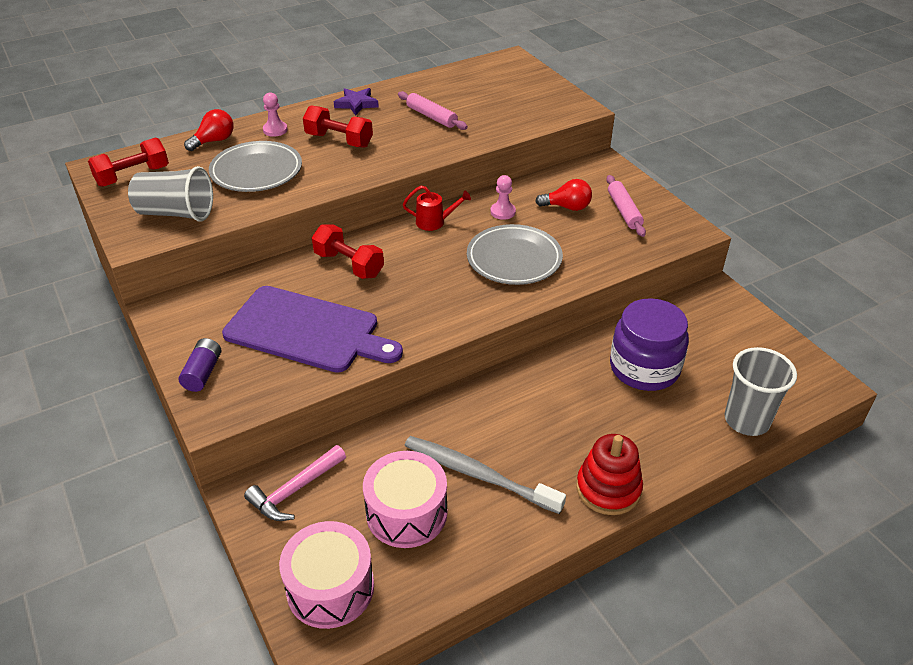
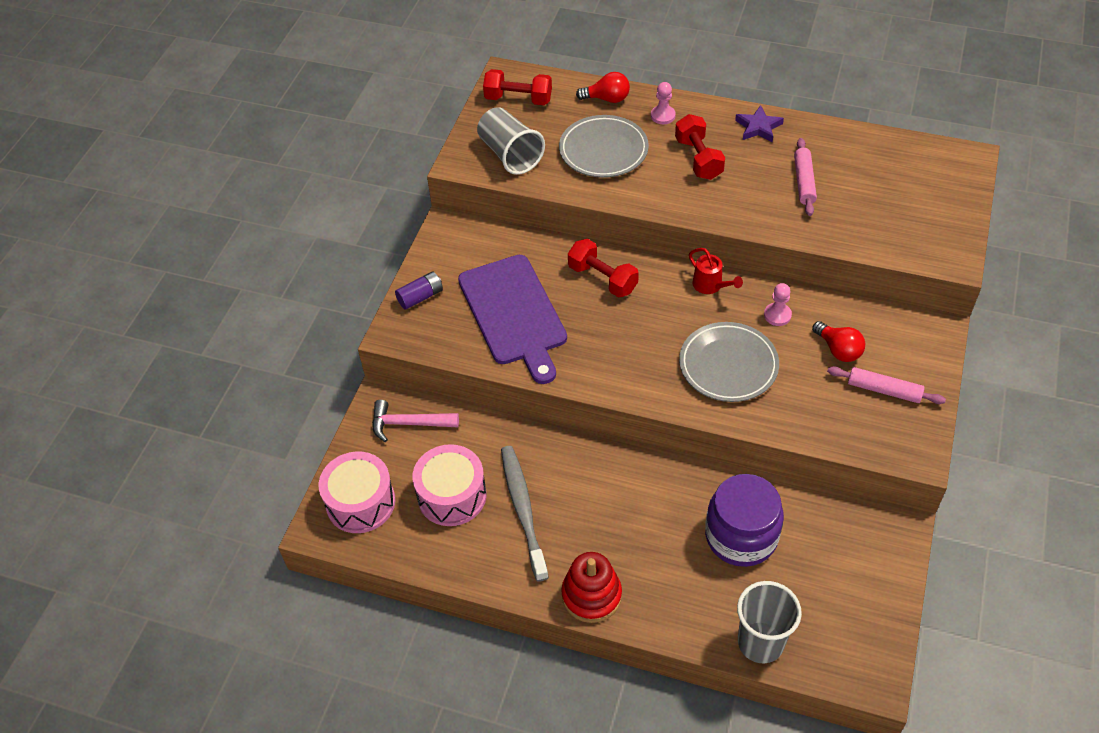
camera: 50 degrees right, 10 degrees up
red dumbbell [312,224,384,279] -> red dumbbell turned 45 degrees counterclockwise [568,239,639,298]
pink rolling pin [606,175,646,237] -> pink rolling pin turned 75 degrees clockwise [827,366,946,404]

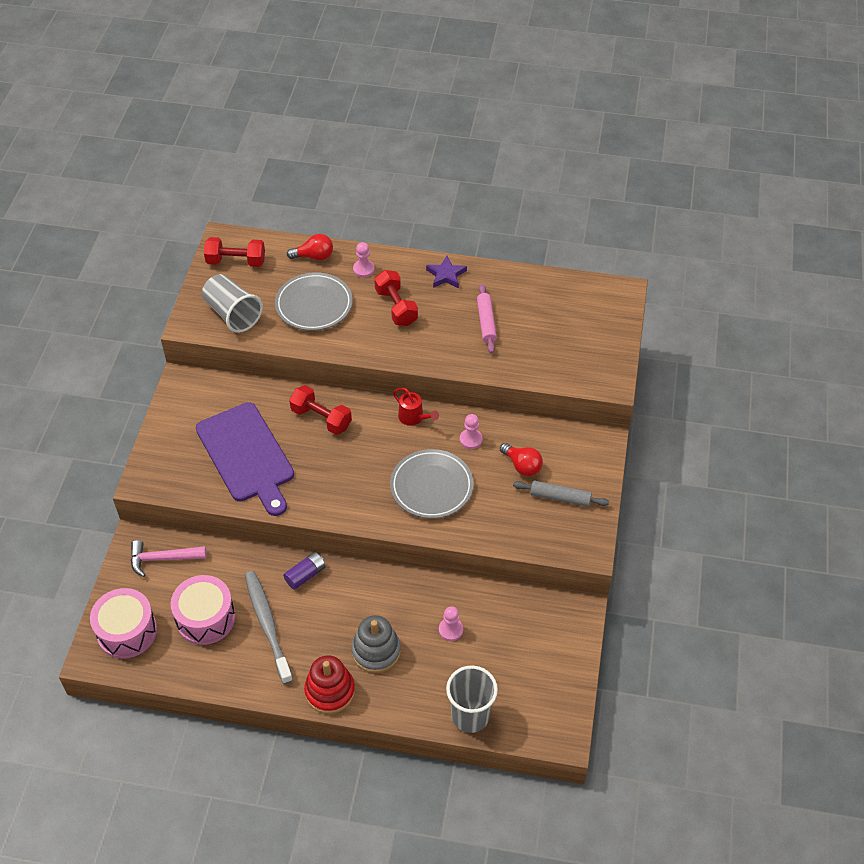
camera: 10 degrees left, 0 degrees up
purple battery [395,272,443,310] -> purple battery moved to [283,552,326,590]
purple jar [705,474,784,567] -> pink pawn [439,606,463,641]
pink rolling pin [827,366,946,404] -> grey rolling pin [513,480,609,507]
none -> grey stacking toy [351,615,401,673]

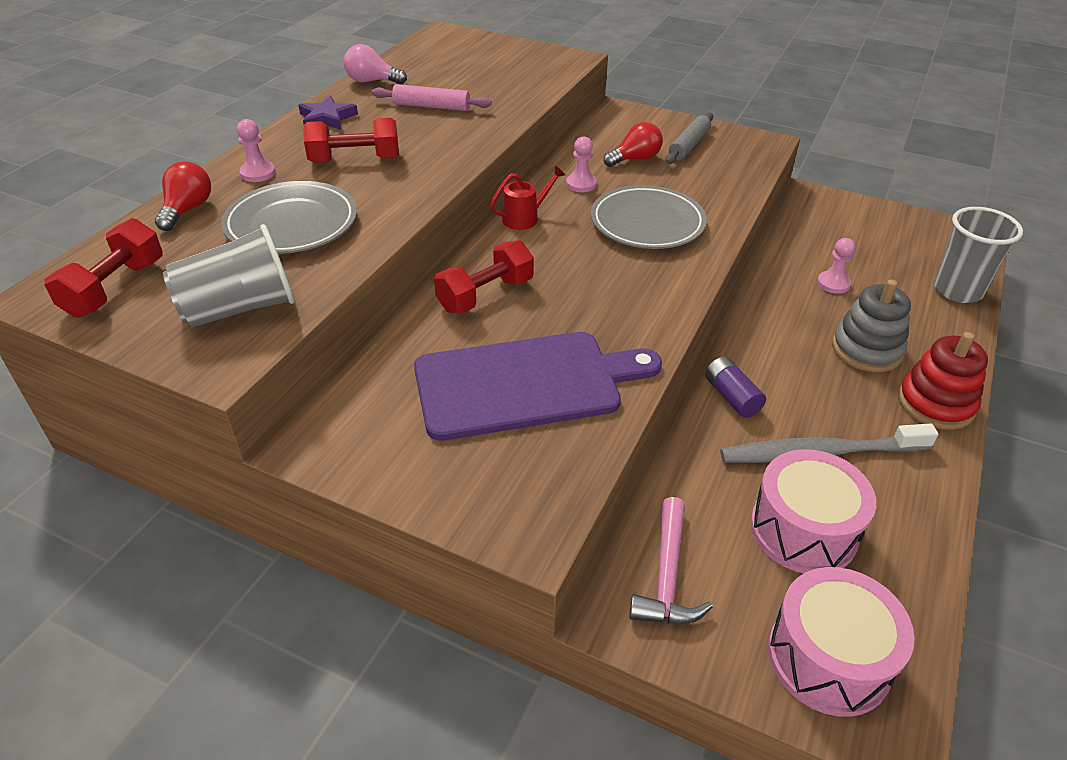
camera: 75 degrees left, 10 degrees down
none -> pink light bulb [344,44,407,84]

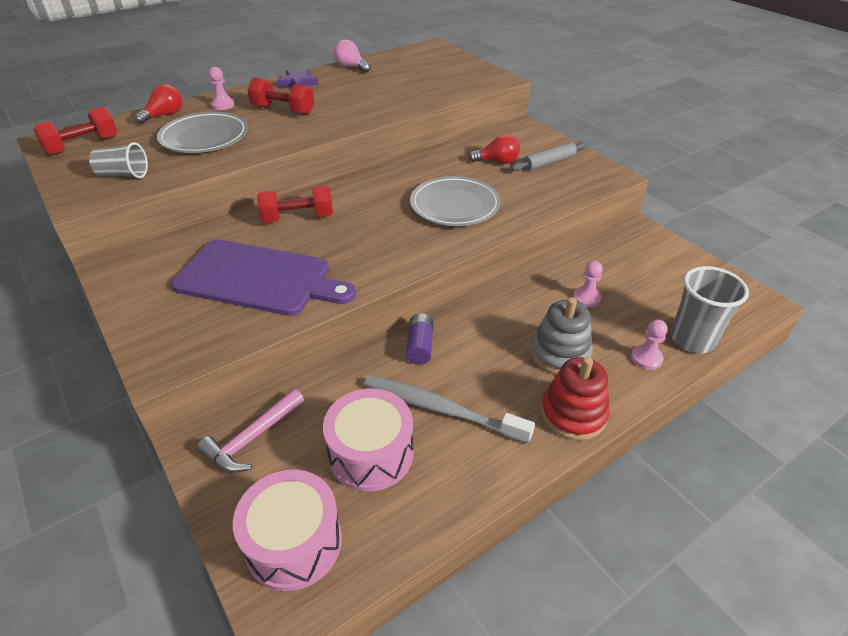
camera: 30 degrees right, 0 degrees up
grey cup [163,224,295,327] -> grey cup [89,142,148,178], size x0.66
pink rolling pin [371,84,492,111] -> none
red watering can [490,166,566,230] -> none
pink pawn [566,137,597,192] -> pink pawn moved to [631,320,668,370]

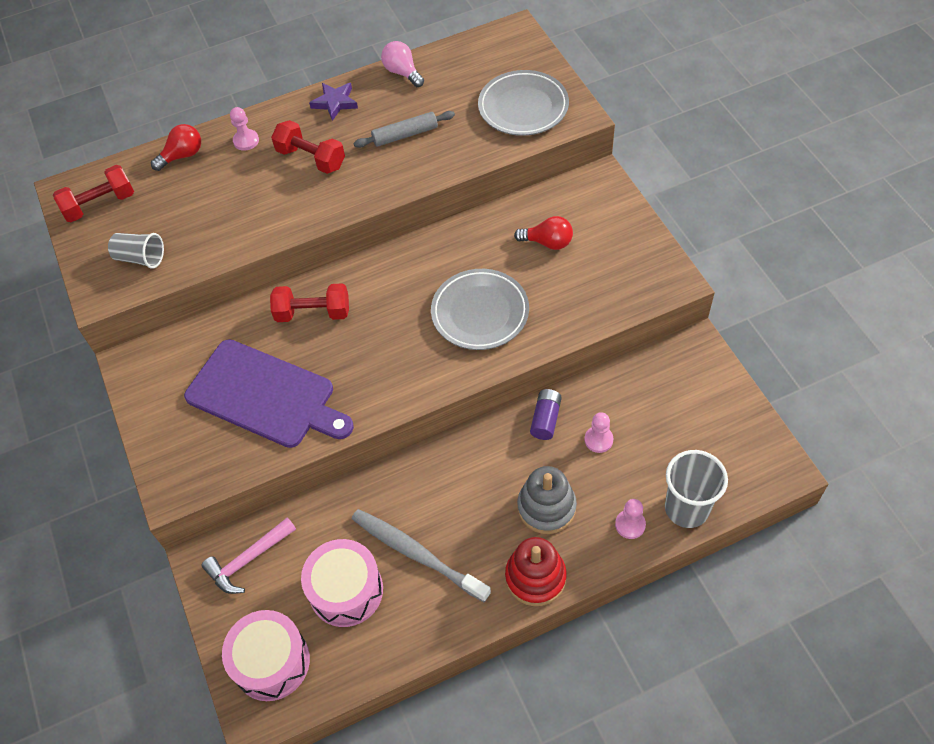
camera: 15 degrees right, 15 degrees up
grey plate [157,112,248,153] -> grey plate moved to [478,70,569,136]
purple battery [406,313,434,365] -> purple battery moved to [530,389,562,440]
grey rolling pin [511,142,587,171] -> grey rolling pin moved to [354,111,455,148]

